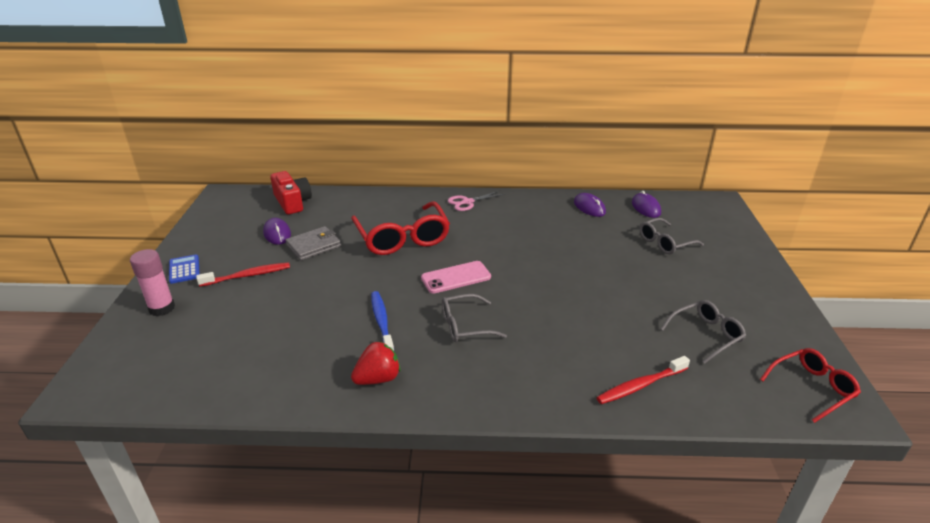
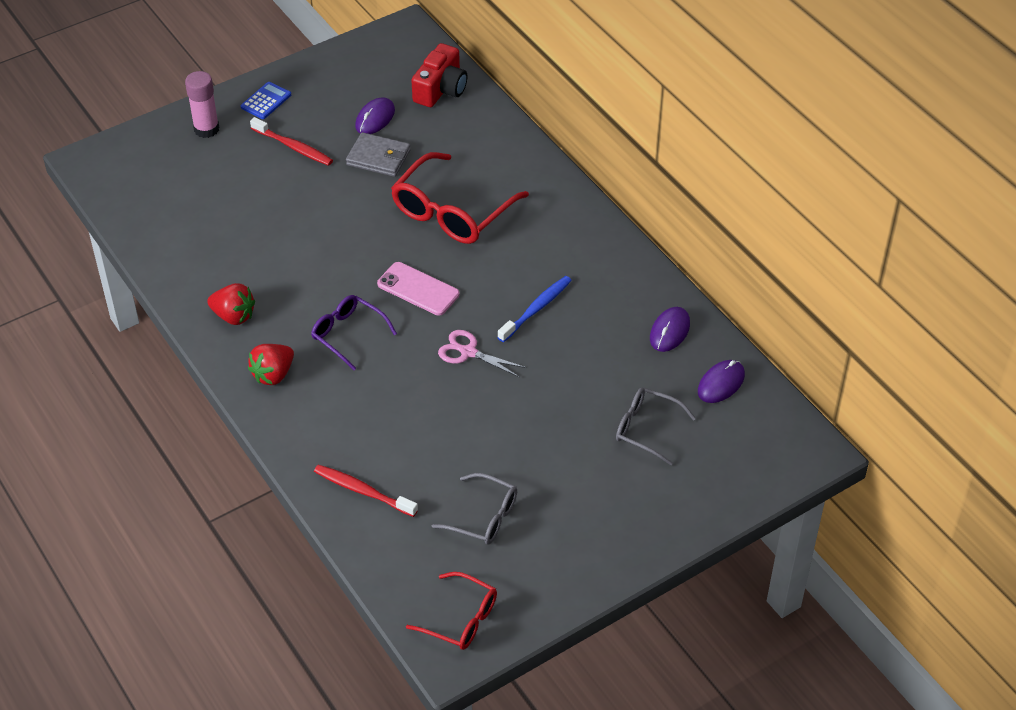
camera: 55 degrees right, 15 degrees up
blue toothbrush [371,291,394,350] -> blue toothbrush moved to [497,276,572,342]
grey glasses [442,294,507,342] -> purple glasses [311,295,397,370]
pink scissors [448,190,505,211] -> pink scissors moved to [438,330,526,377]
none -> red strawberry [248,344,294,385]

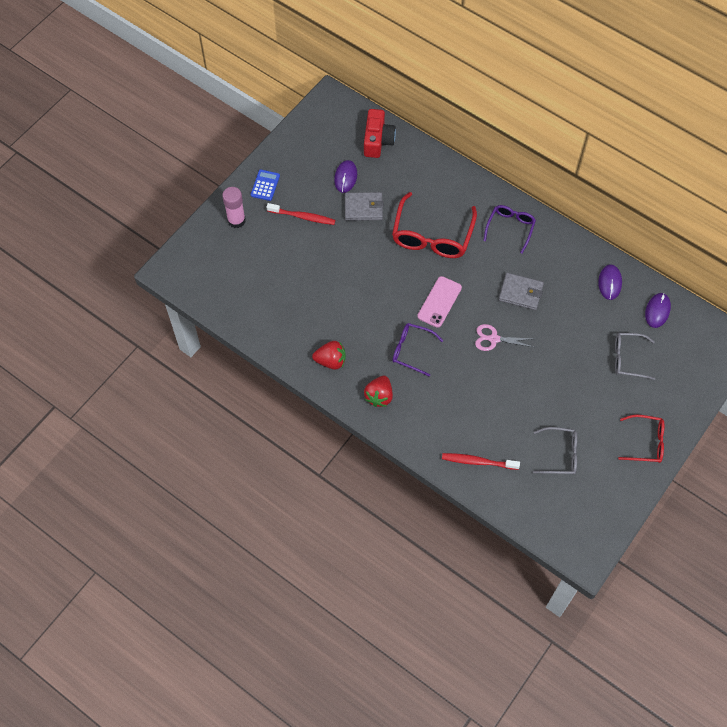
camera: 20 degrees left, 15 degrees up
pink phone [377,262,460,316] -> pink phone turned 75 degrees counterclockwise [417,276,462,328]
red glasses [406,572,497,650] -> red glasses moved to [618,415,664,463]
blue toothbrush [497,276,572,342] -> grey wallet [499,273,544,310]
none -> purple glasses [483,205,536,254]

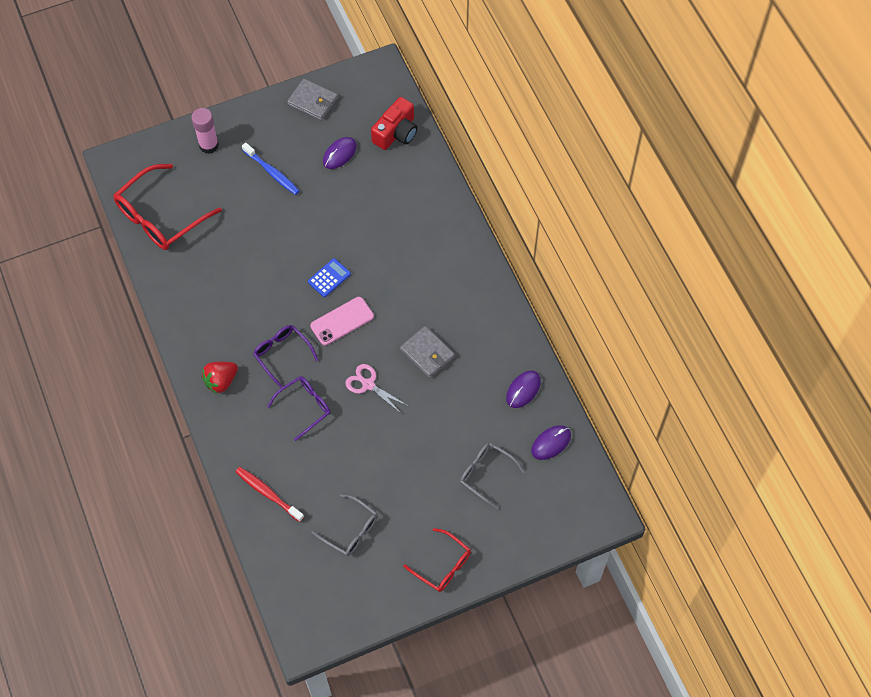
camera: 30 degrees right, 0 degrees up
blue calculator [251,170,280,201] -> blue calculator moved to [308,258,351,297]
red toothbrush [266,203,335,225] -> blue toothbrush [242,143,299,195]
red strawberry [312,341,346,369] -> none
grey wallet [345,192,384,221] -> grey wallet moved to [287,79,338,121]
red glasses [392,192,477,258] -> red glasses moved to [114,164,222,250]
purple glasses [483,205,536,254] -> purple glasses moved to [267,376,331,441]

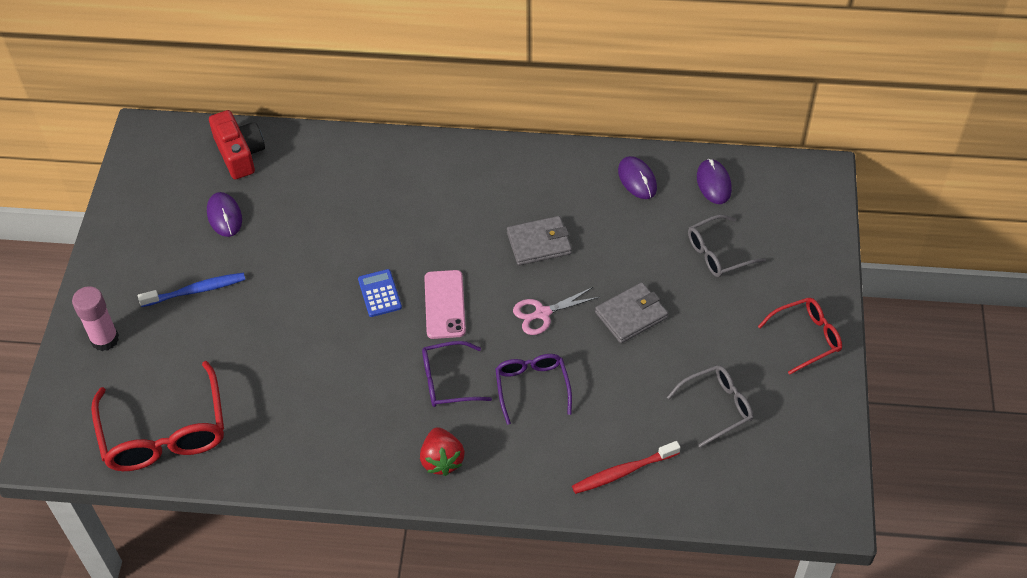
camera: 60 degrees left, 10 degrees down
grey wallet [287,79,338,121] -> grey wallet moved to [595,282,668,343]

